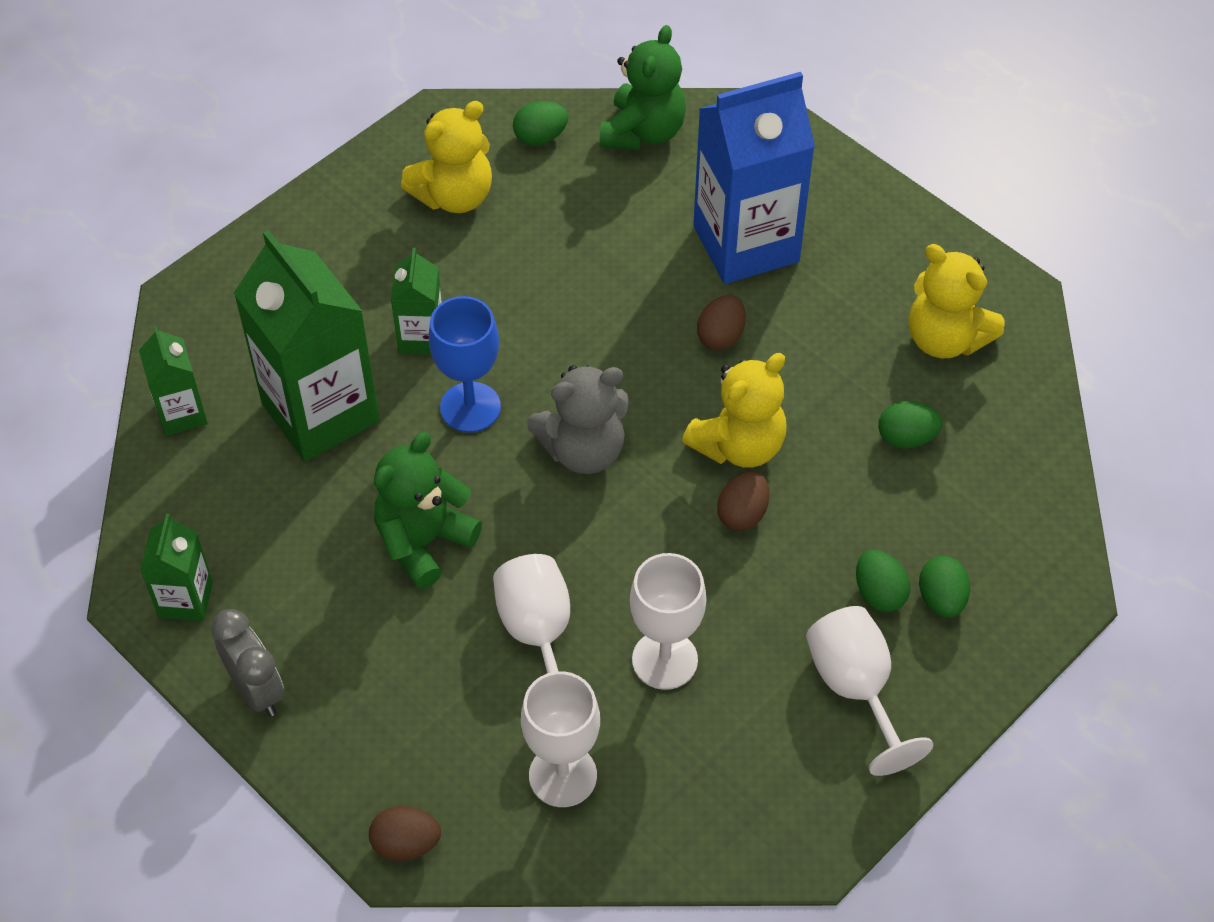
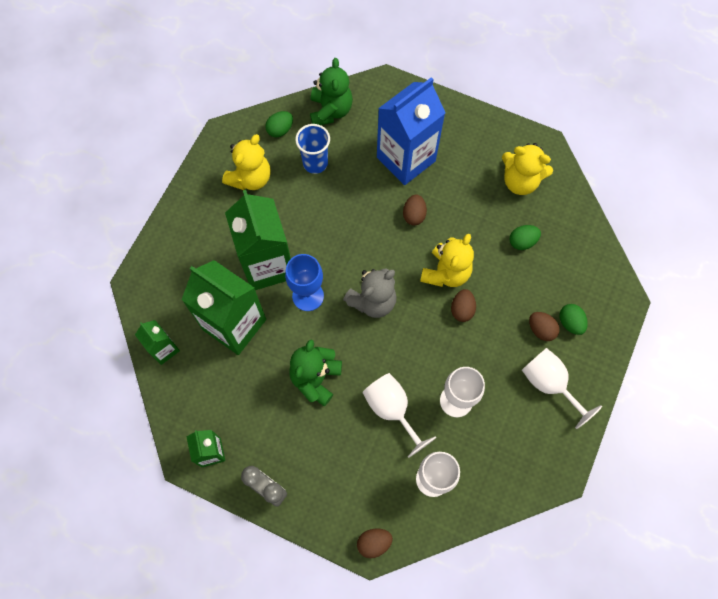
camera: 20 degrees left, 15 degrees up
green carton [391,248,442,355] -> green carton [225,190,291,290], size x2.01
green egg [856,550,910,612] -> brown egg [529,312,560,341]
none -> blue cup [295,124,330,174]

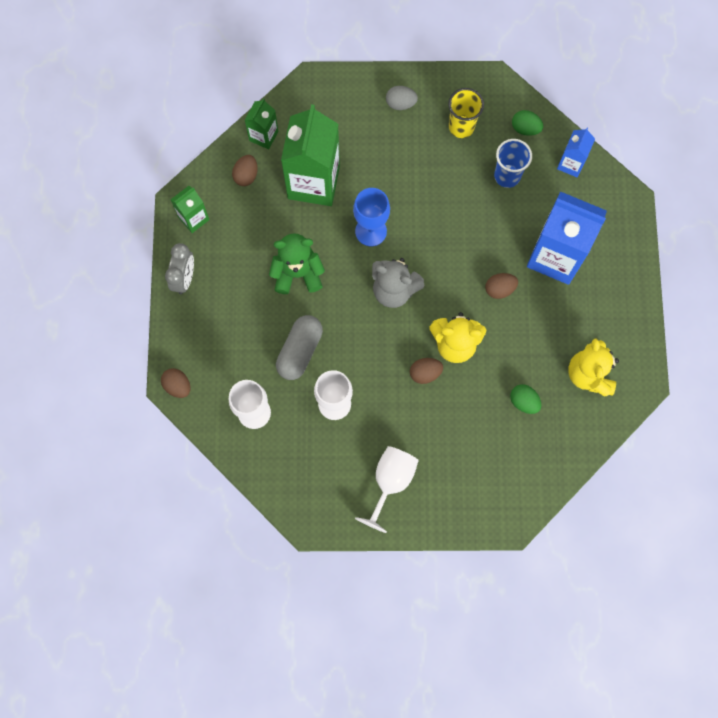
camera: 65 degrees right, 5 degrees up
yellow teddy bear [222,134,271,190] -> yellow cup [448,88,484,138]
green carton [225,190,291,290] -> none
green teddy bear [310,58,353,125] -> blue carton [557,127,595,177]
white goblet [363,373,436,458] -> grey capsule [276,315,323,380]
brown egg [529,312,560,341] -> brown egg moved to [232,155,258,186]
green egg [559,304,588,335] -> none
none -> grey egg [386,86,418,110]

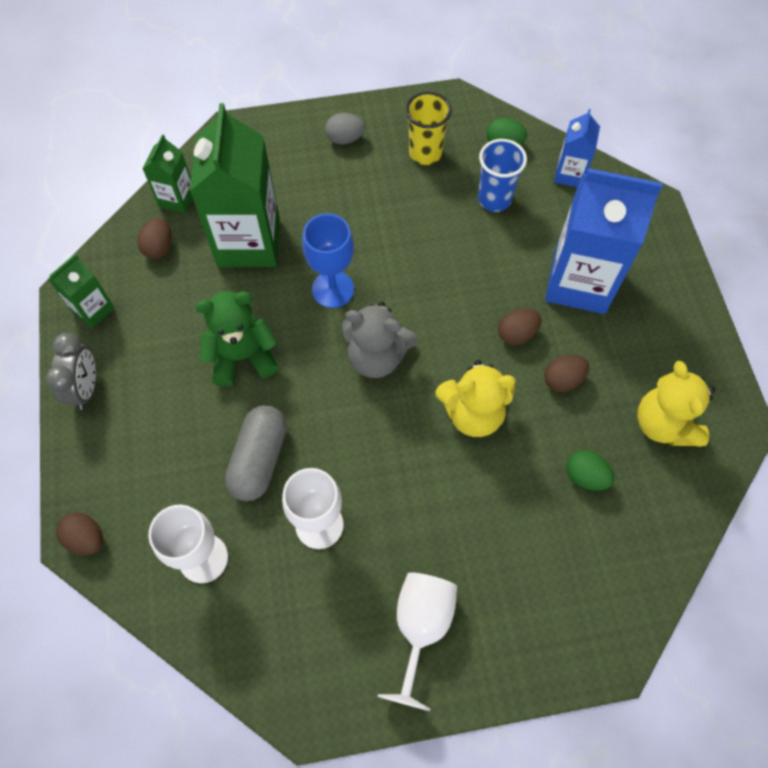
camera: 10 degrees left, 10 degrees down
brown egg [410,358,443,384] -> brown egg moved to [544,355,589,392]

